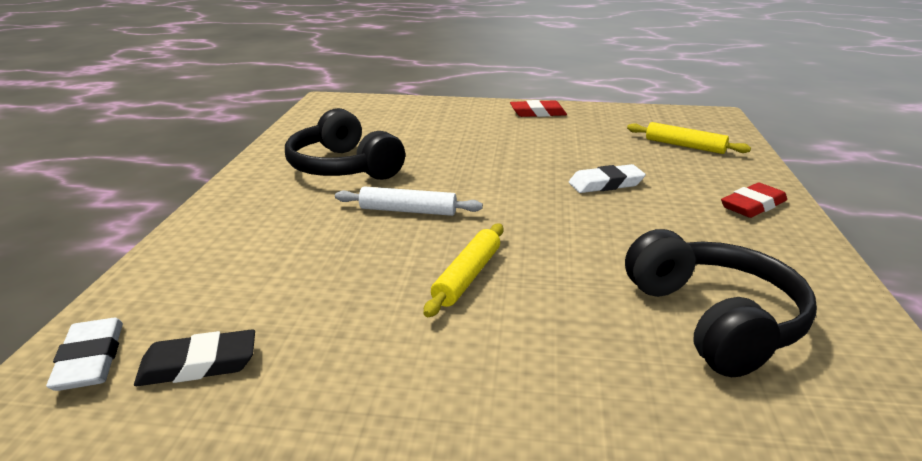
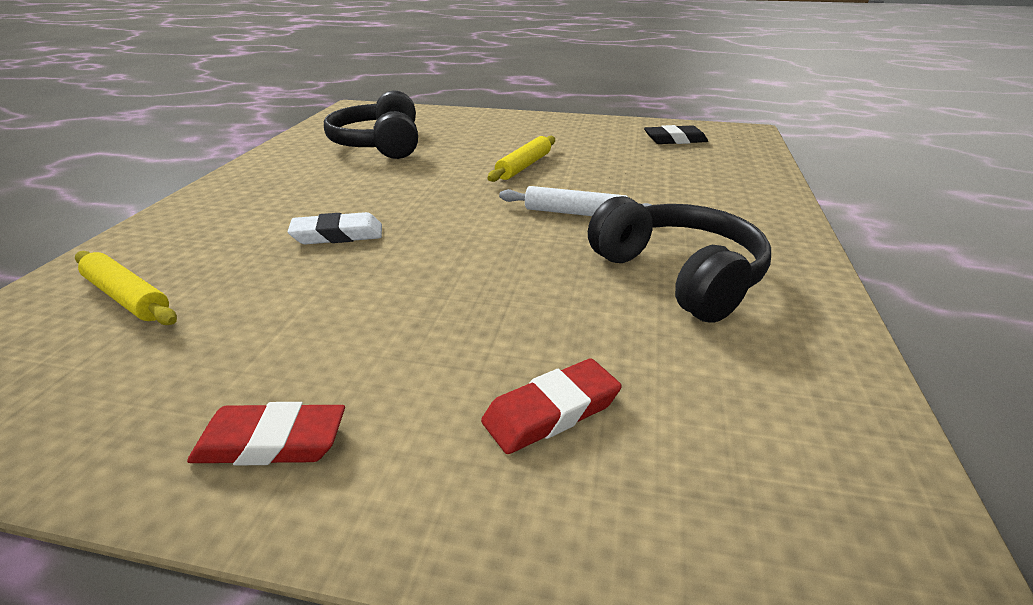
camera: 175 degrees left, 5 degrees up
white eraser [46,318,123,391] -> none
red eraser [721,183,787,218] -> red eraser moved to [481,358,622,454]

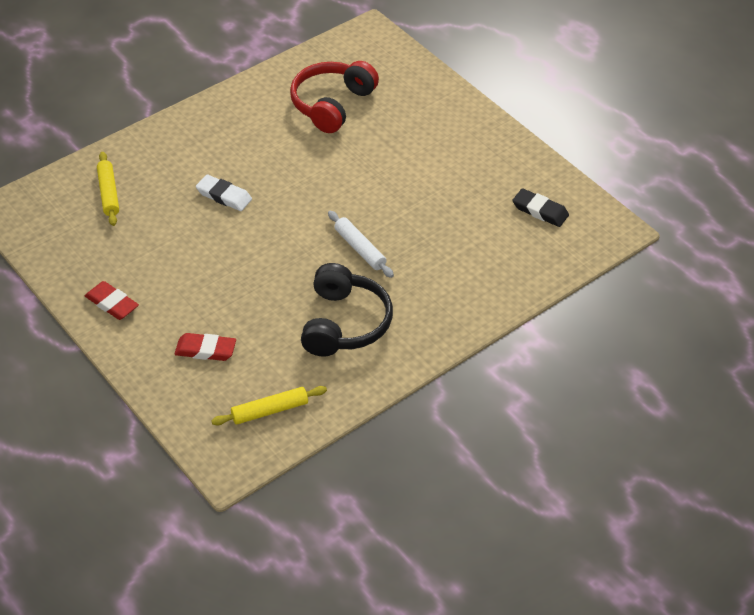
camera: 40 degrees right, 15 degrees up
black headphones [324,90,418,159] -> red headphones [290,61,379,133]
yellow rolling pin [487,136,555,182] -> yellow rolling pin moved to [211,386,327,425]

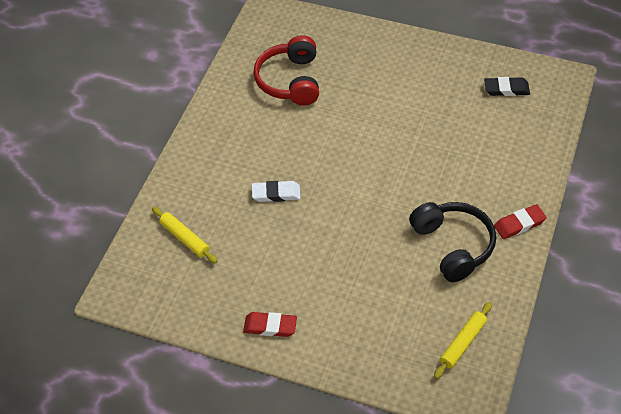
camera: 30 degrees left, 5 degrees up
red eraser [174,333,236,361] -> red eraser moved to [494,204,547,239]
white rolling pin [328,211,394,278] -> none

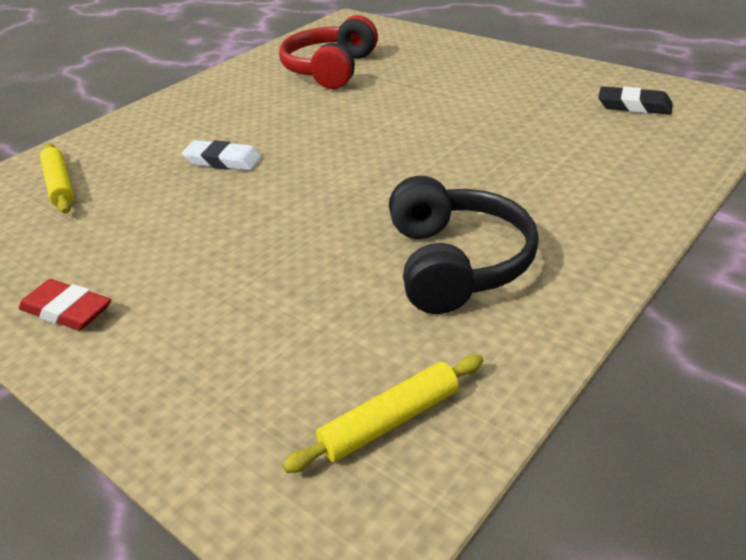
camera: 20 degrees right, 15 degrees down
red eraser [494,204,547,239] -> none

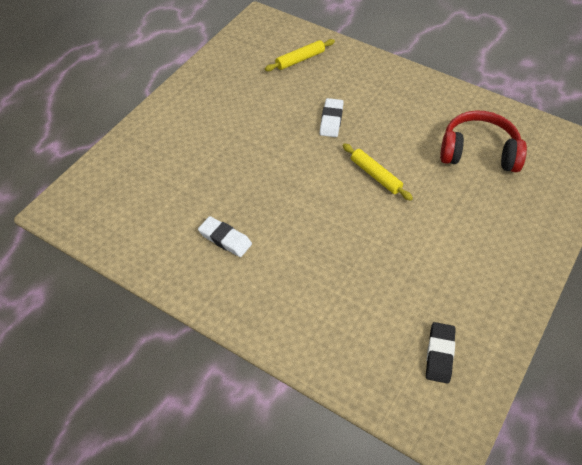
camera: 80 degrees right, 15 degrees up
red eraser [19,279,111,331] -> none
yellow rolling pin [282,355,483,473] -> yellow rolling pin moved to [343,143,413,201]
black headphones [389,176,539,314] -> white eraser [198,216,252,257]

